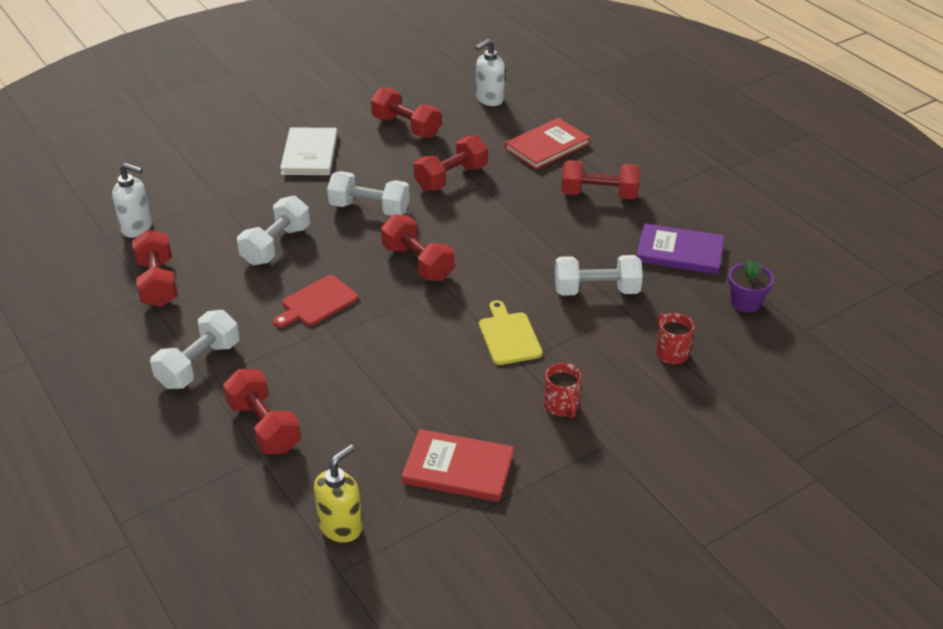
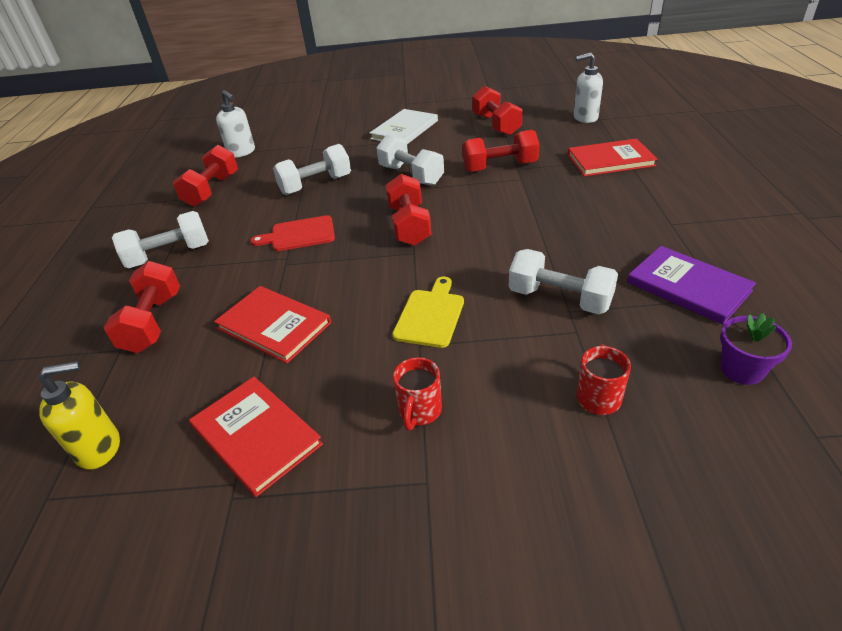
camera: 35 degrees right, 0 degrees up
red dumbbell [561,160,640,199] -> none
none -> red book [214,286,331,363]

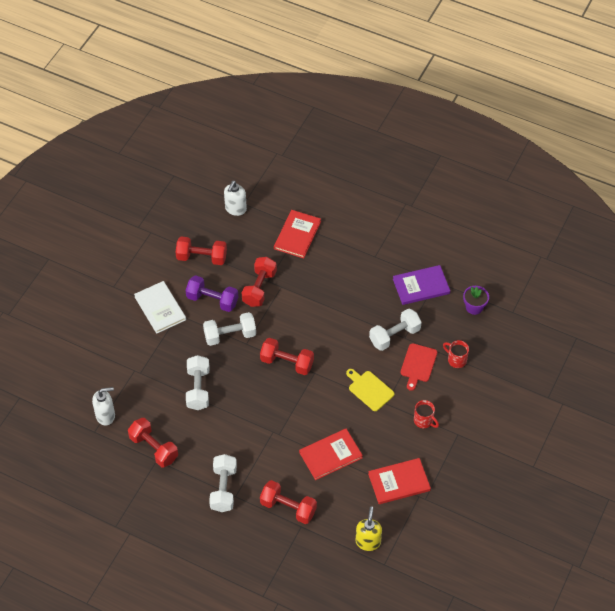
camera: 65 degrees left, 15 degrees up
red cutting board [250,215,335,251] -> red cutting board moved to [401,343,437,391]
none -> purple dumbbell [186,275,238,312]

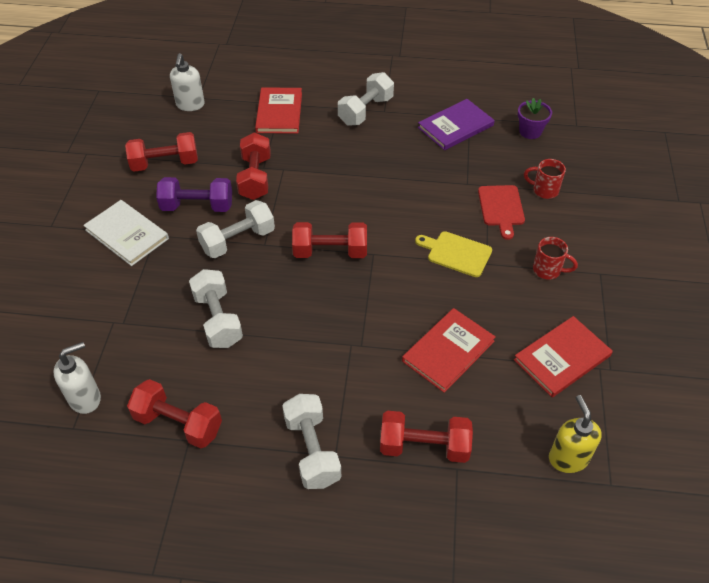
camera: 20 degrees left, 5 degrees down
white dumbbell [369,308,422,351] -> white dumbbell moved to [338,72,394,126]

